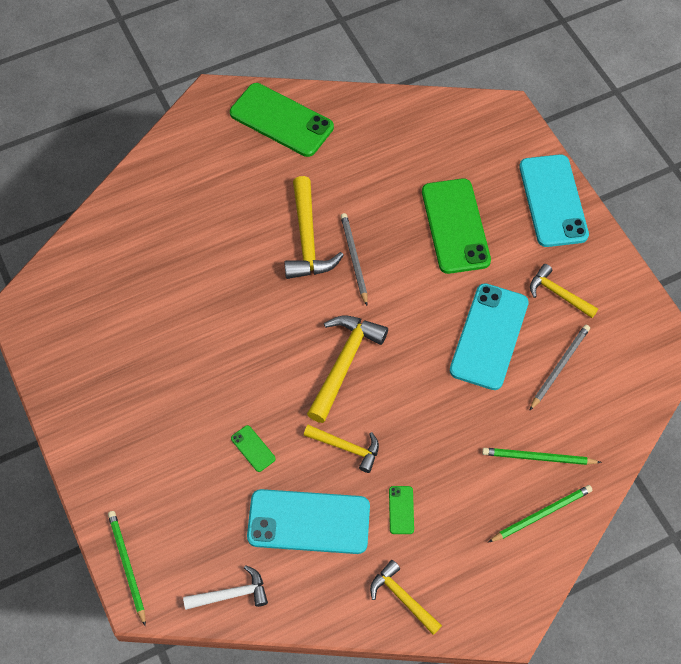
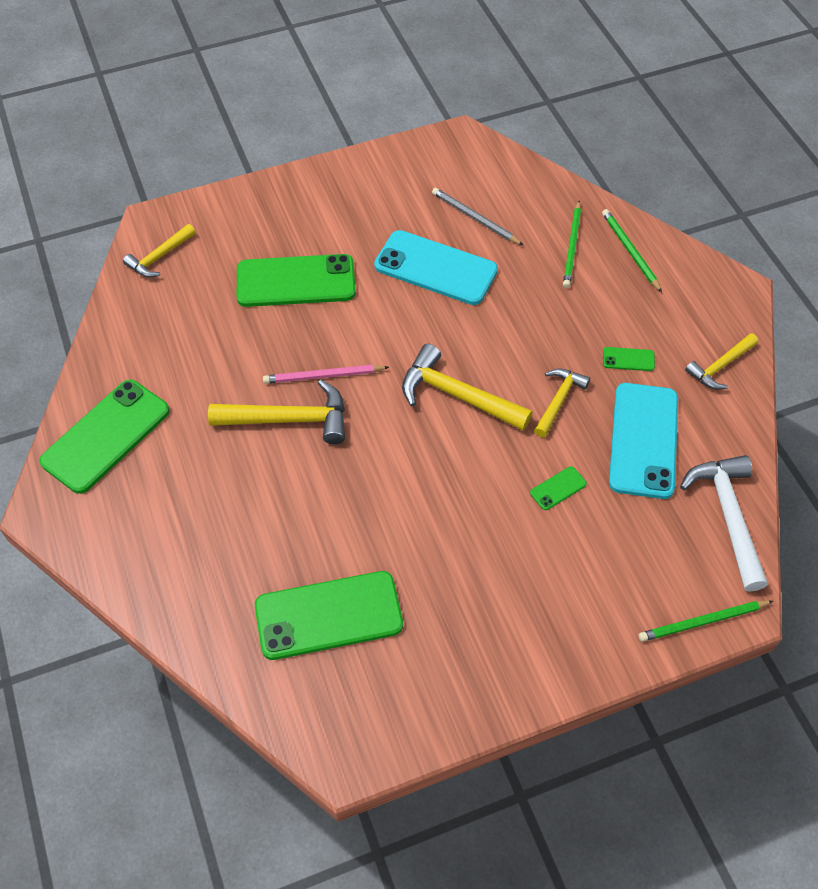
camera: 85 degrees left, 5 degrees down
white hammer [183,565,268,610] -> white hammer [680,455,768,592], size x1.61
grey pencil [341,213,368,306] -> pink pencil [263,365,389,384]
turquoise phone [519,154,589,247] -> none
yellow hammer [530,264,598,318] -> yellow hammer moved to [123,224,196,278]
none -> green phone [255,571,403,660]

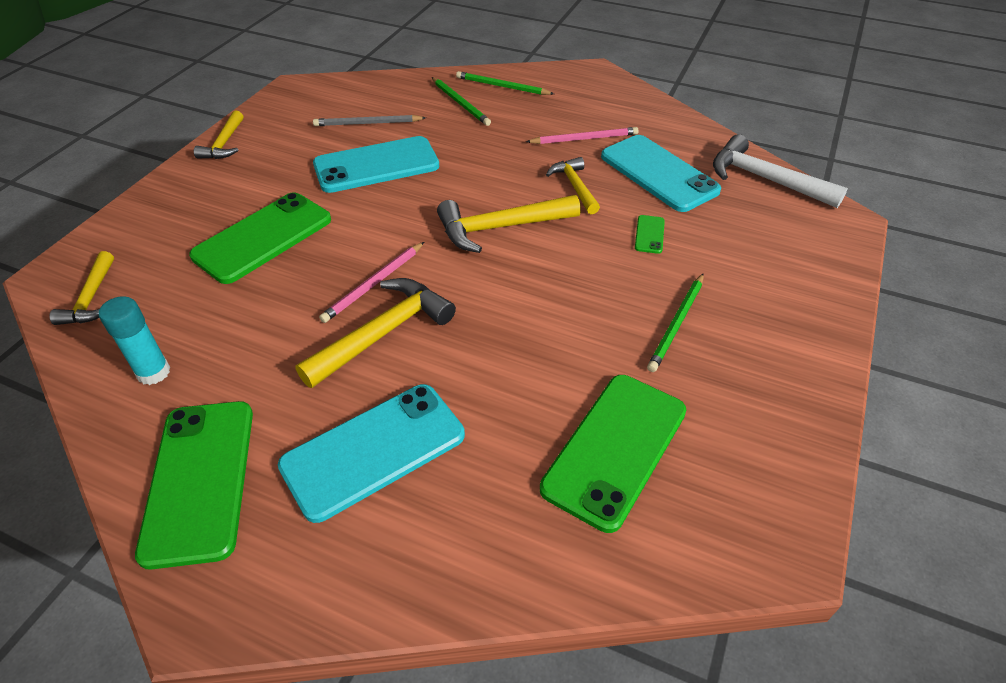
camera: 45 degrees left, 10 degrees down
green phone [603,347,655,371] -> pink pencil [526,127,639,144]
green pencil [638,600,773,642] -> green pencil moved to [647,273,704,372]
yellow hammer [685,333,758,389] -> yellow hammer moved to [194,111,243,159]
none -> turquoise glue stick [99,296,170,385]
none -> turquoise phone [278,384,465,523]

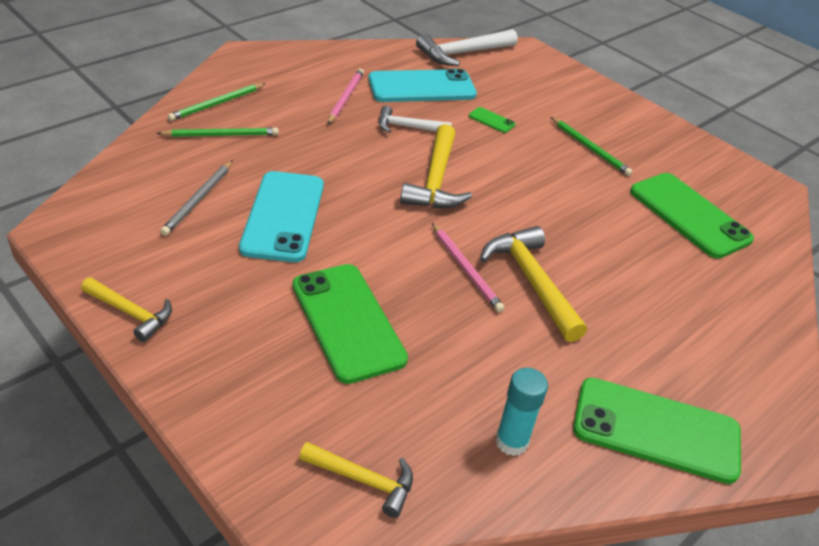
camera: 70 degrees left, 5 degrees down
turquoise phone [278,384,465,523] -> none
yellow hammer [546,157,600,214] -> white hammer [379,106,452,133]

